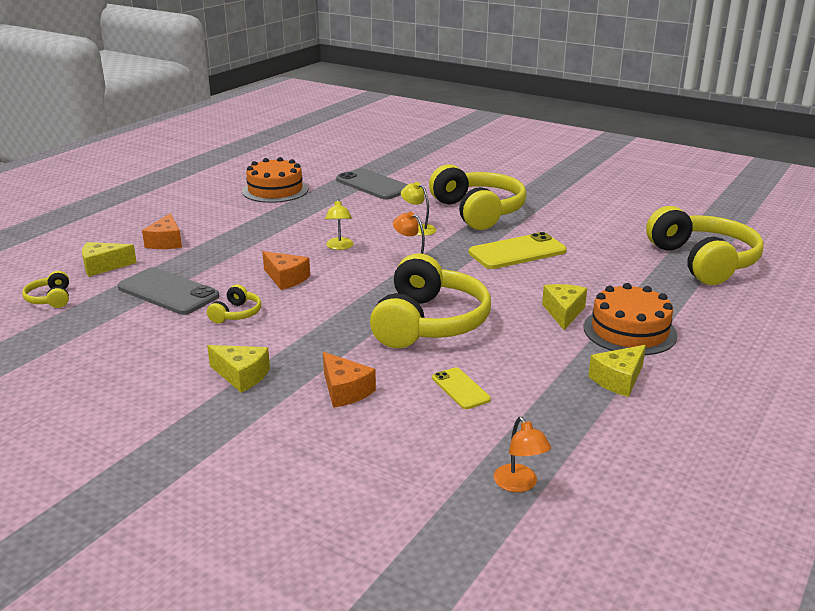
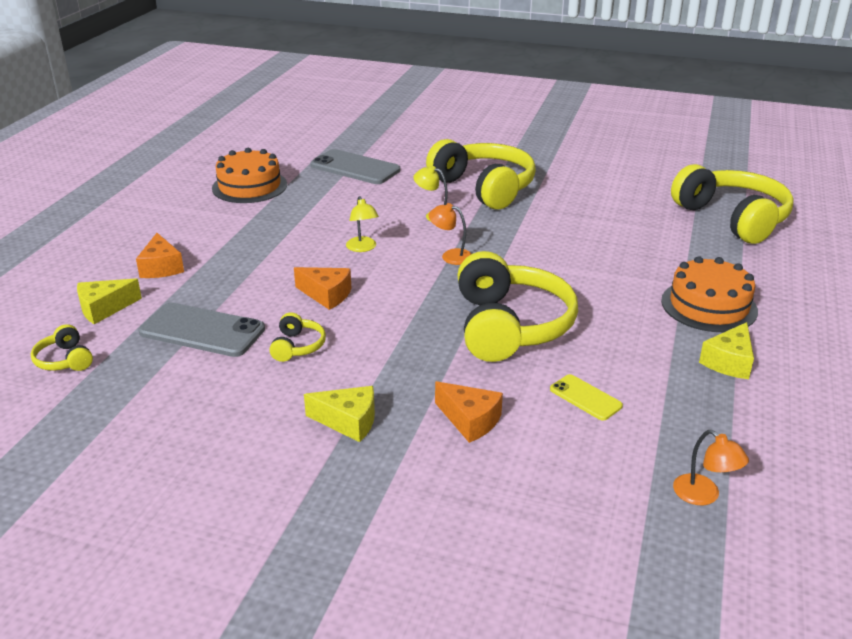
camera: 15 degrees left, 5 degrees up
yellow phone [469,232,567,269] -> none
yellow cheese [542,284,587,330] -> none

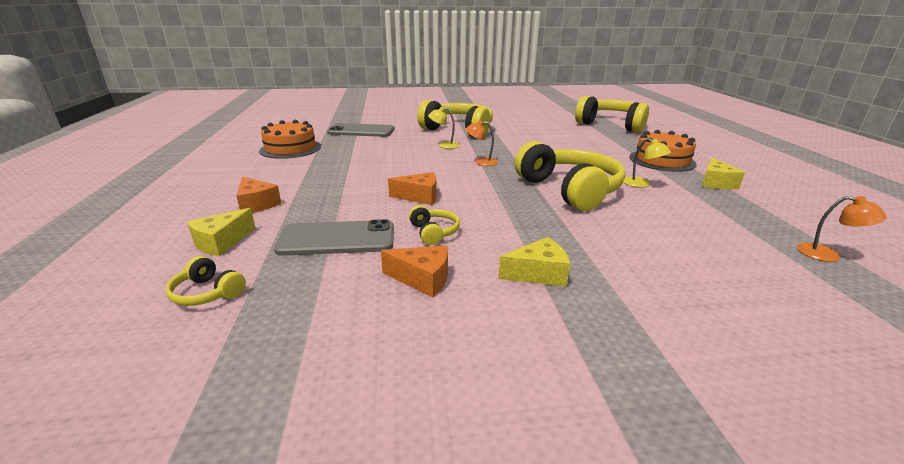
camera: 25 degrees left, 5 degrees down
yellow lamp [346,196,379,252] -> yellow lamp moved to [623,138,671,187]
orange cheese [435,381,503,443] -> orange cheese moved to [381,245,448,297]
yellow phone [550,374,623,421] -> none

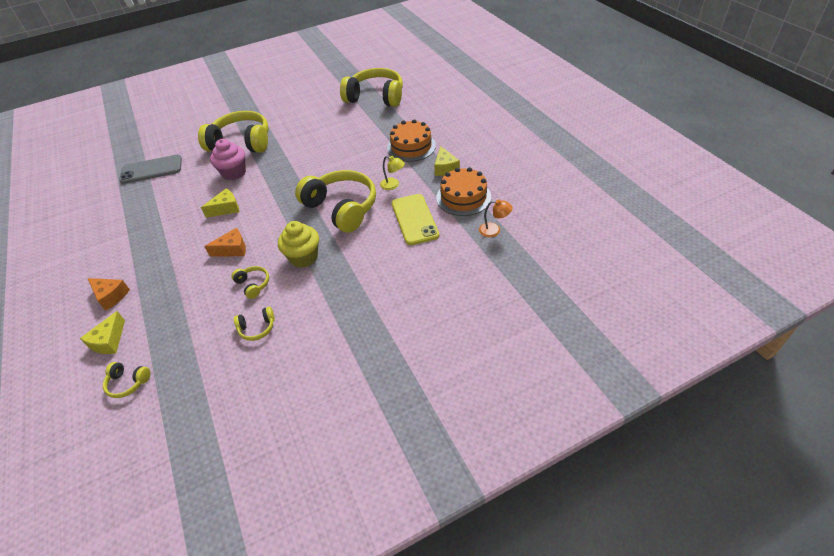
camera: 15 degrees left, 20 degrees up
orange cake [259,120,321,159] -> orange cake moved to [436,167,491,216]
grey phone [274,219,394,256] -> none
orange cheese [381,245,448,297] -> yellow headphones [234,307,275,341]
yellow lamp [428,107,459,149] -> pink cupcake [210,139,246,180]
orange lamp [465,120,498,166] -> none
yellow cheese [498,237,570,287] -> yellow cheese moved to [201,189,239,218]
none -> yellow cupcake [278,221,319,268]
none -> yellow phone [392,194,439,245]

